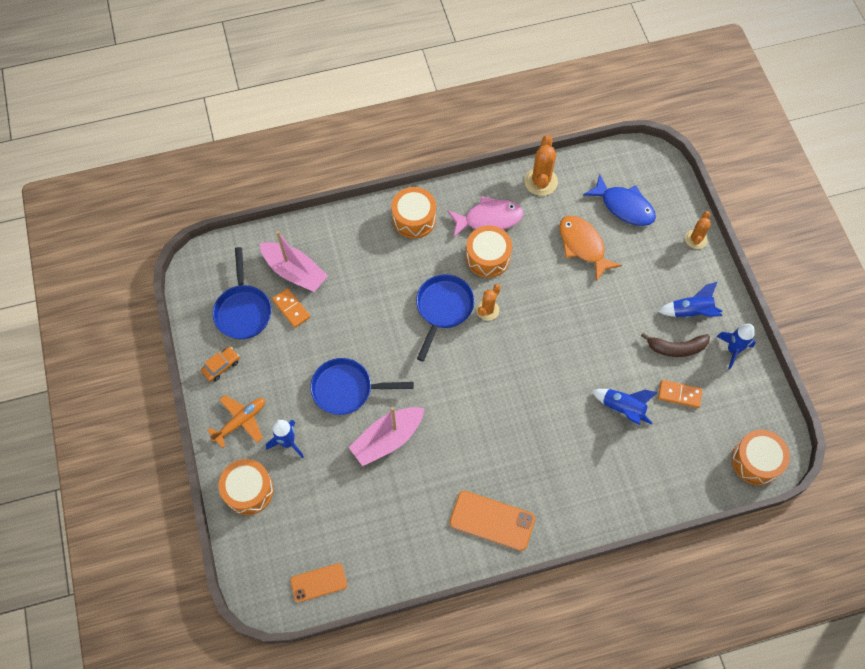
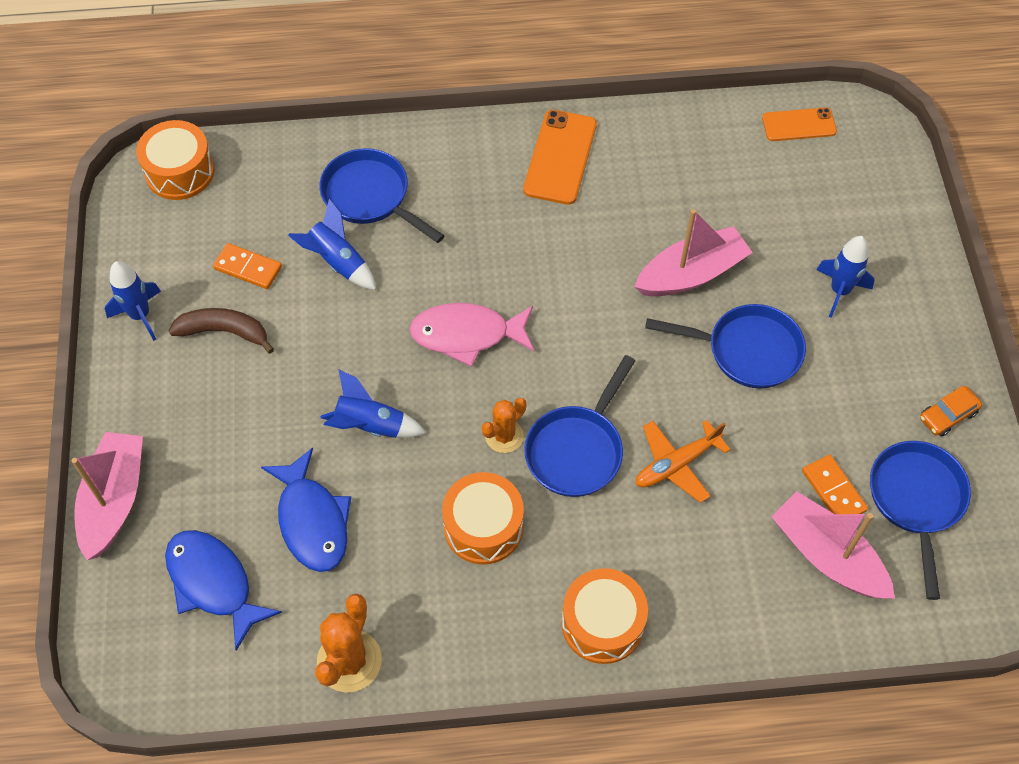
camera: 170 degrees left, 5 degrees down
orange plane [207,395,265,448] -> orange plane moved to [636,420,731,503]
orange drum [219,459,274,515] -> none
pink fish [447,196,523,237] -> pink fish moved to [409,303,534,367]
orange phone [450,491,535,551] -> orange phone turned 75 degrees clockwise [523,110,597,205]
orange fish [559,216,622,281] -> blue fish [261,448,351,572]
blue rocket [657,282,722,318] -> blue rocket moved to [320,369,426,438]
orange cactus [685,211,711,249] -> pink boat [71,432,143,560]
none -> blue pan [319,148,445,243]

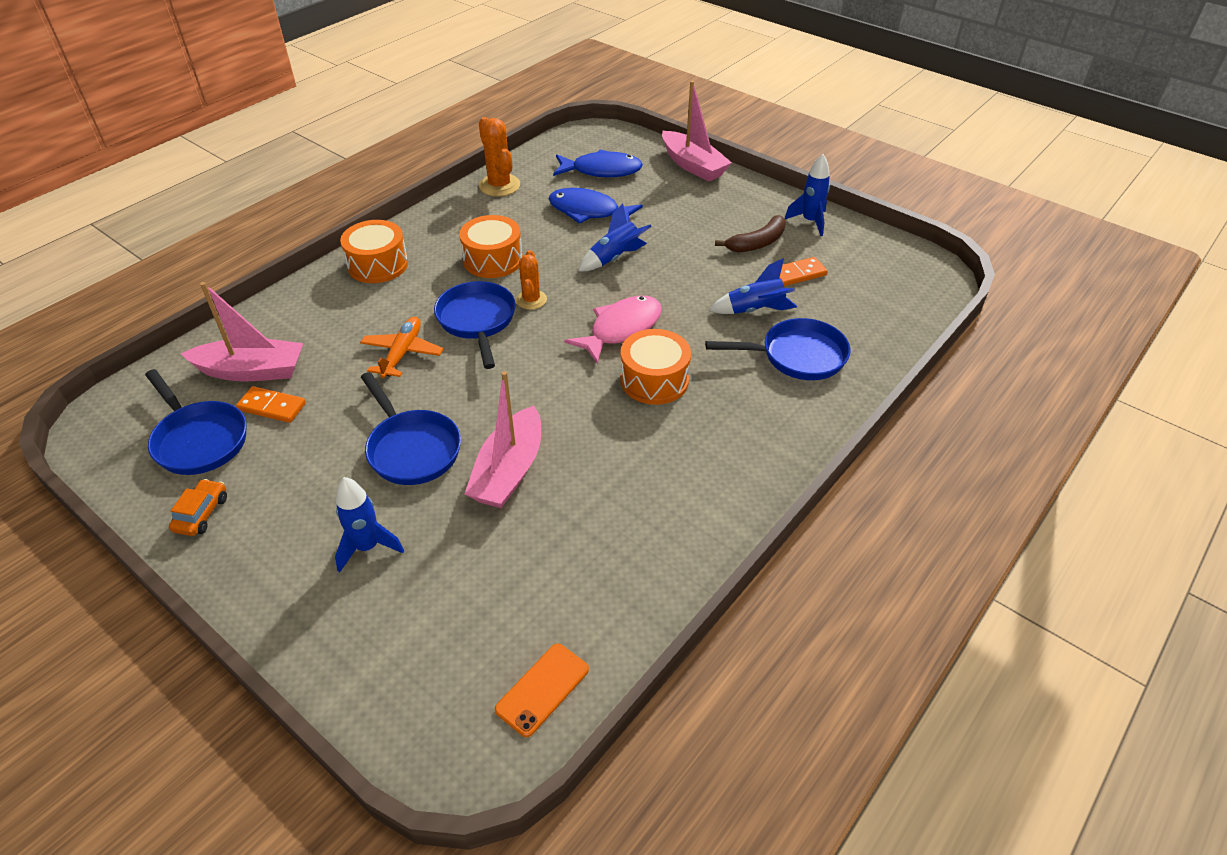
camera: 135 degrees right, 15 degrees down
orange drum [136,120,215,200] -> orange drum moved to [620,329,691,405]
orange phone [523,110,597,205] -> none
blue pan [645,304,806,388] -> blue pan turned 90 degrees counterclockwise [361,372,461,485]

